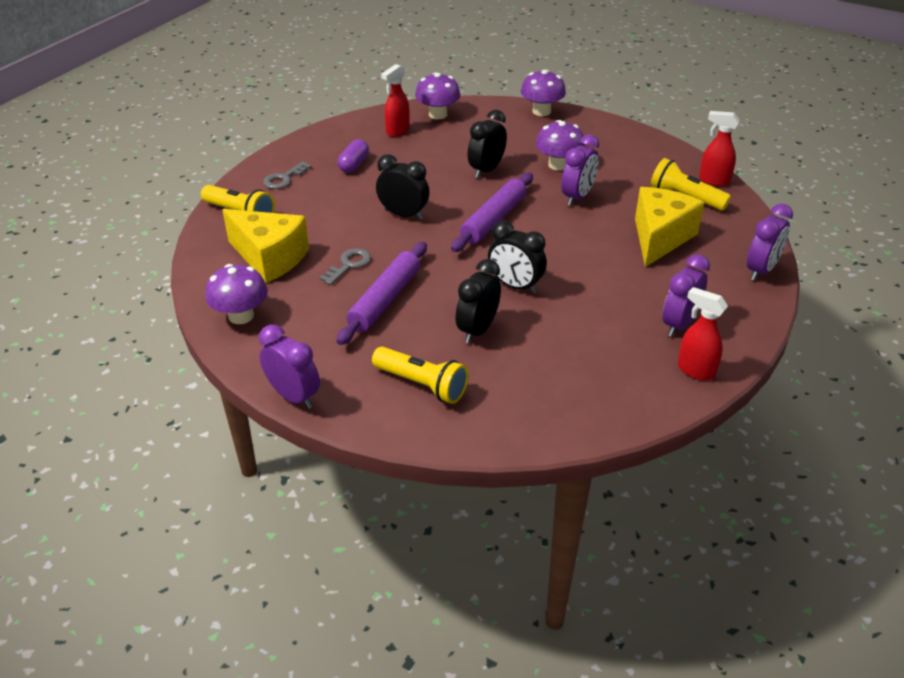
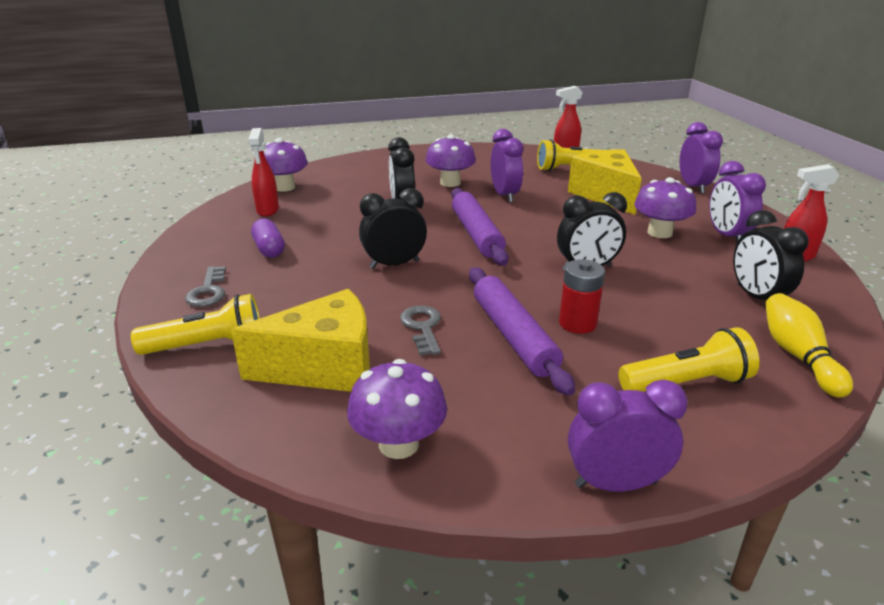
camera: 45 degrees left, 10 degrees down
black clock [456,259,501,343] -> black clock moved to [733,210,809,300]
purple mushroom [521,70,566,116] -> purple mushroom moved to [634,177,696,238]
none -> red battery [559,259,605,334]
none -> yellow bowling pin [765,293,853,398]

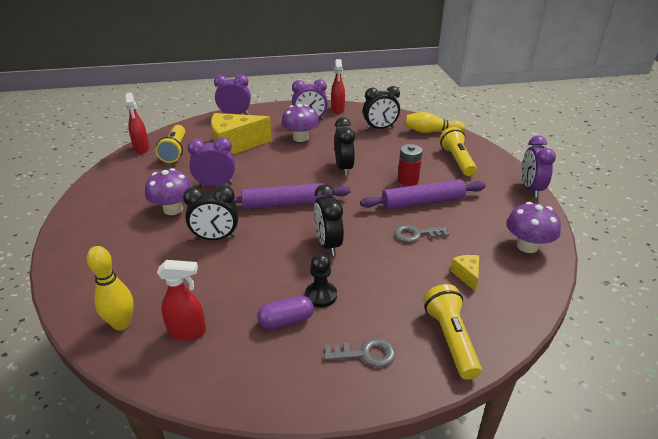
camera: 85 degrees left, 5 degrees up
yellow cheese [231,289,370,392] -> yellow cheese [450,255,479,292], size x0.43
purple mushroom [264,138,308,192] -> yellow bowling pin [87,246,133,331]
none -> black pawn [305,254,337,307]

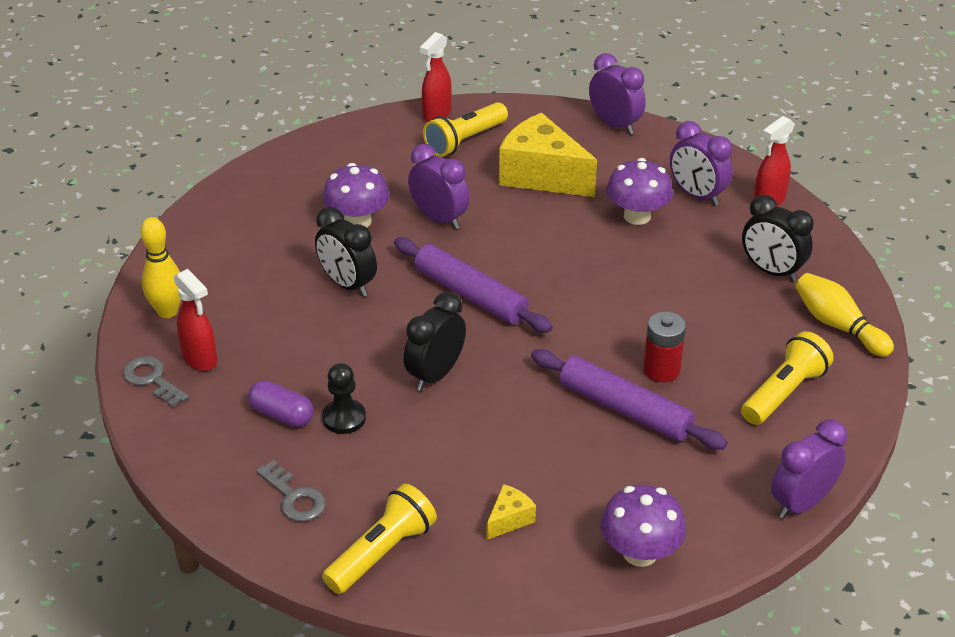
camera: 50 degrees right, 5 degrees up
black clock [335,117,355,176] -> none
grey key [394,225,449,242] -> grey key moved to [123,356,189,407]

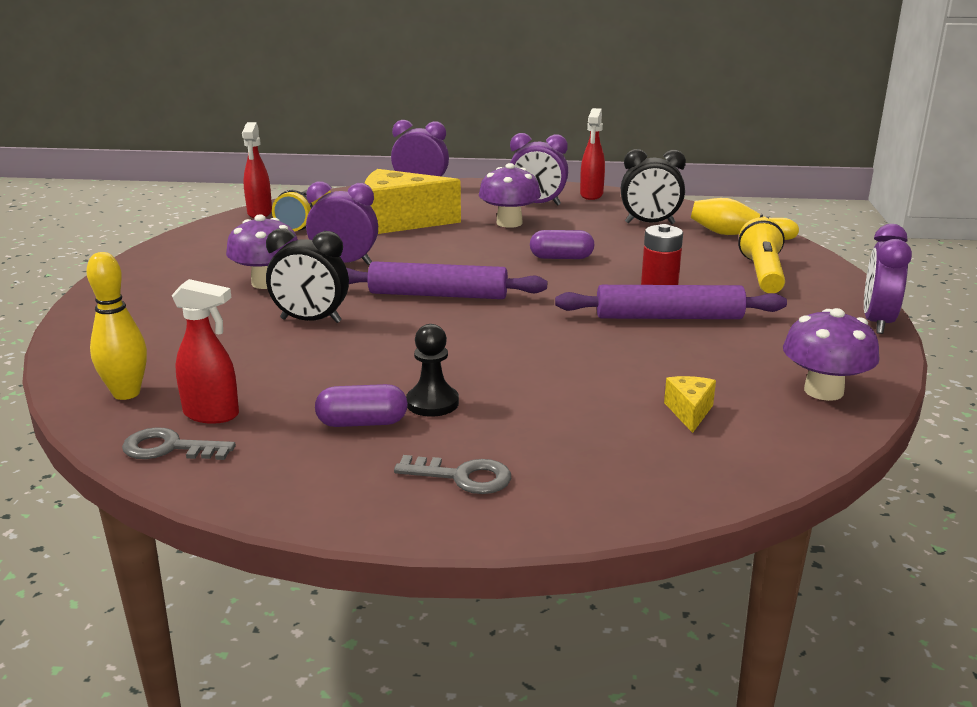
camera: 35 degrees left, 15 degrees down
yellow flashlight [322,484,437,594] -> none
black clock [404,292,466,391] -> none
none -> purple capsule [530,230,594,259]

